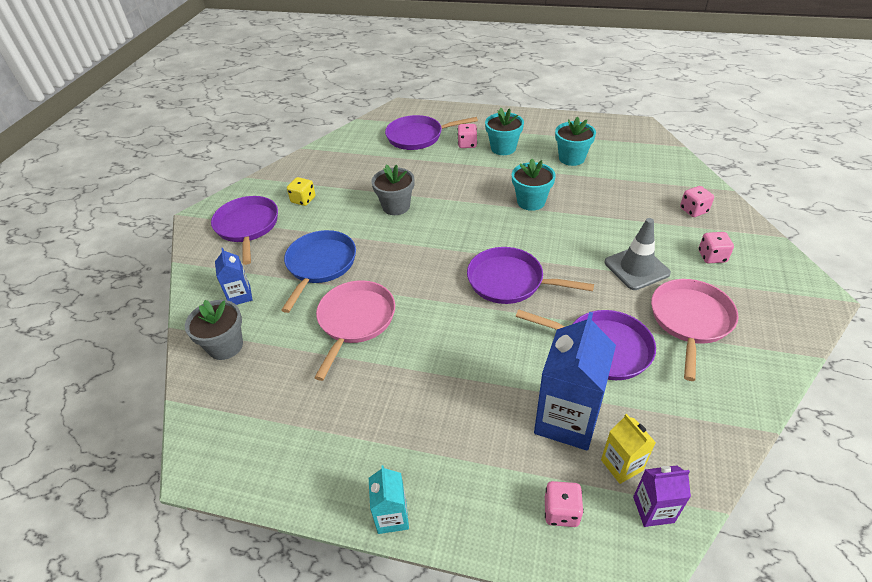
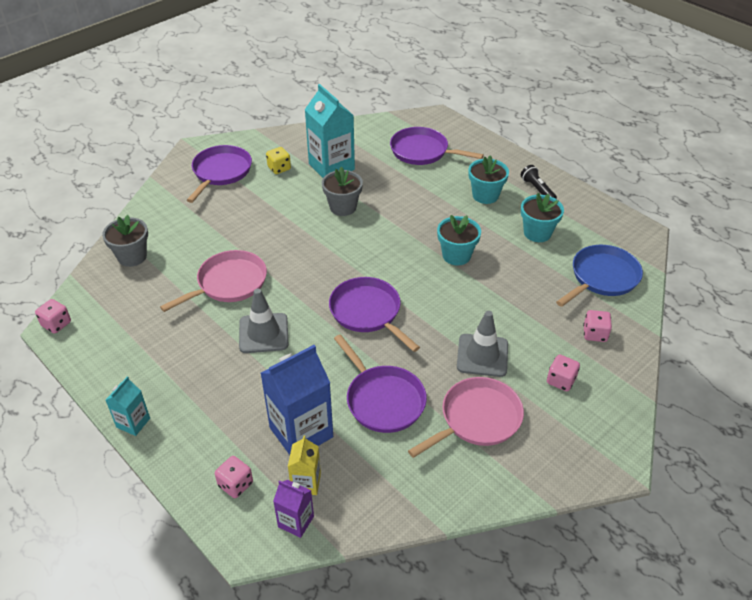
camera: 30 degrees right, 0 degrees up
blue carton [215,248,252,305] -> none
blue pan [282,230,356,313] -> blue pan moved to [556,245,643,307]
pink dice [458,124,477,148] -> pink dice moved to [35,299,71,334]
none -> grey traffic cone [239,289,289,353]
none -> turquoise carton [305,84,355,178]
none -> black flashlight [521,165,557,199]

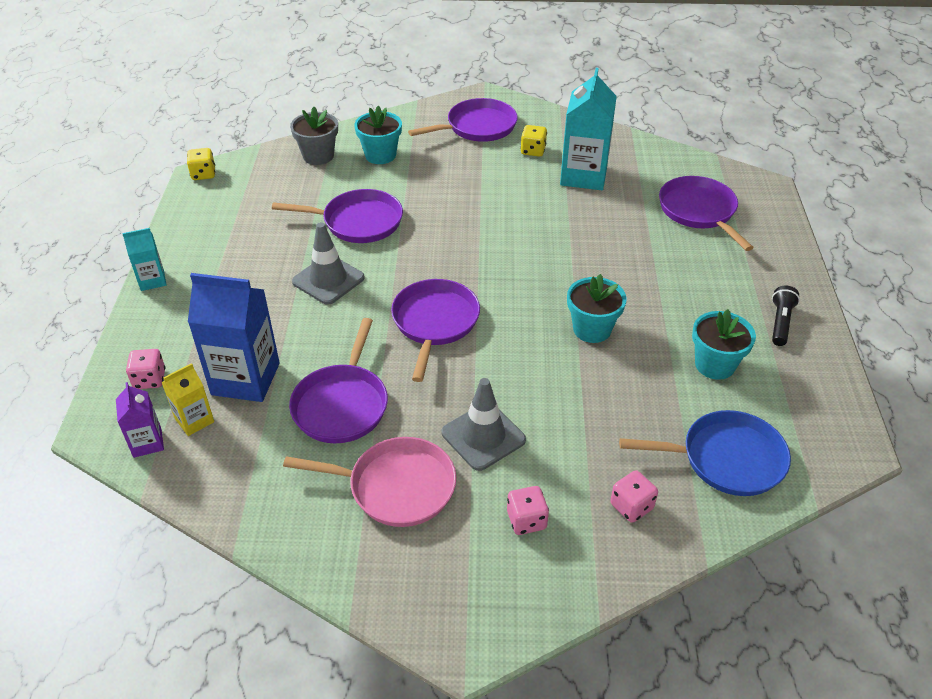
camera: 45 degrees right, 0 degrees up
pink dice [35,299,71,334] -> yellow dice [187,148,215,180]
pink pan [160,250,267,312] -> purple pan [272,189,403,243]
grey flower pot [322,167,363,216] -> none
turquoise flower pot [468,155,509,204] -> turquoise flower pot moved to [354,106,402,164]

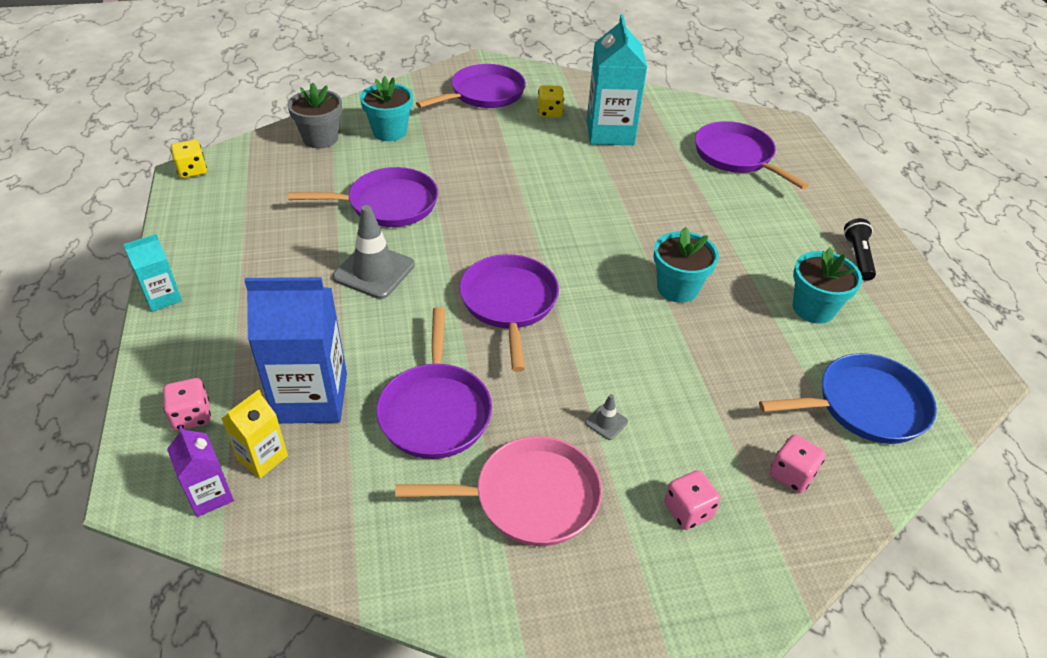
camera: 15 degrees left, 0 degrees up
grey traffic cone [441,378,526,471] -> grey traffic cone [585,394,628,440], size x0.45

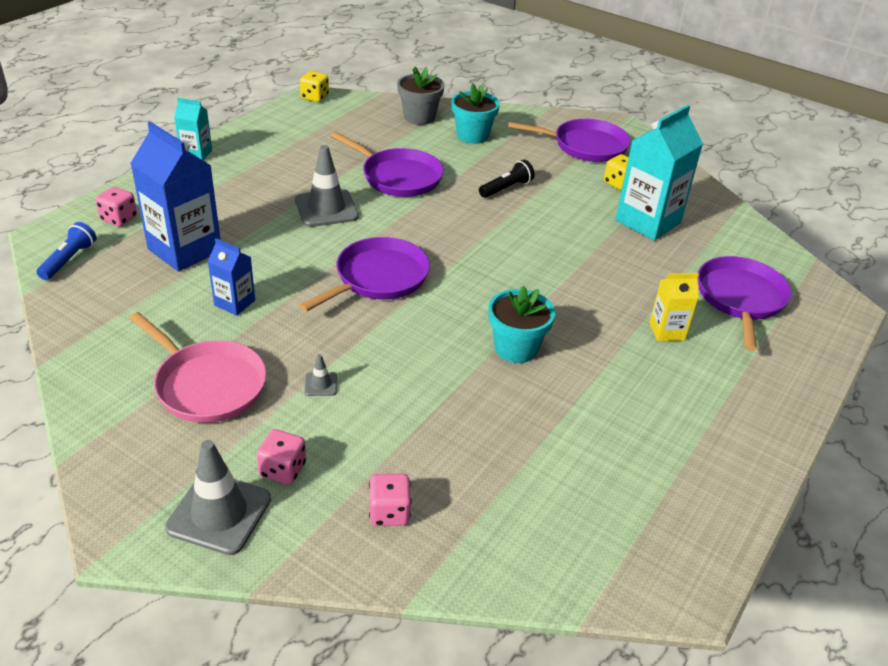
camera: 45 degrees right, 5 degrees down
purple carton [167,425,234,517] -> blue flashlight [36,222,96,280]
yellow carton [221,390,288,478] -> yellow carton moved to [649,273,699,341]
purple pan [376,307,492,459] -> blue carton [208,238,255,315]
blue pan [759,353,937,444] -> none
turquoise flower pot [793,248,862,324] -> none
black flashlight [844,218,876,281] -> black flashlight moved to [479,160,535,198]
none -> grey traffic cone [165,440,271,555]

